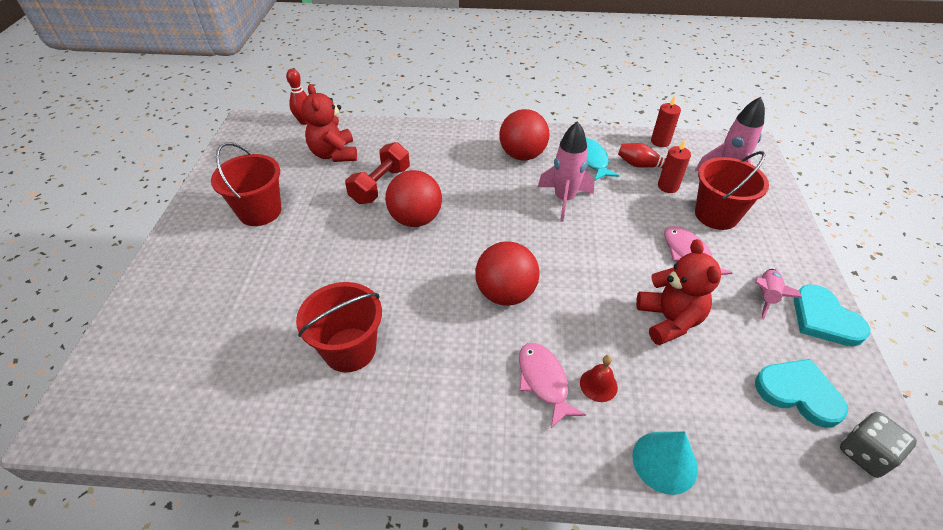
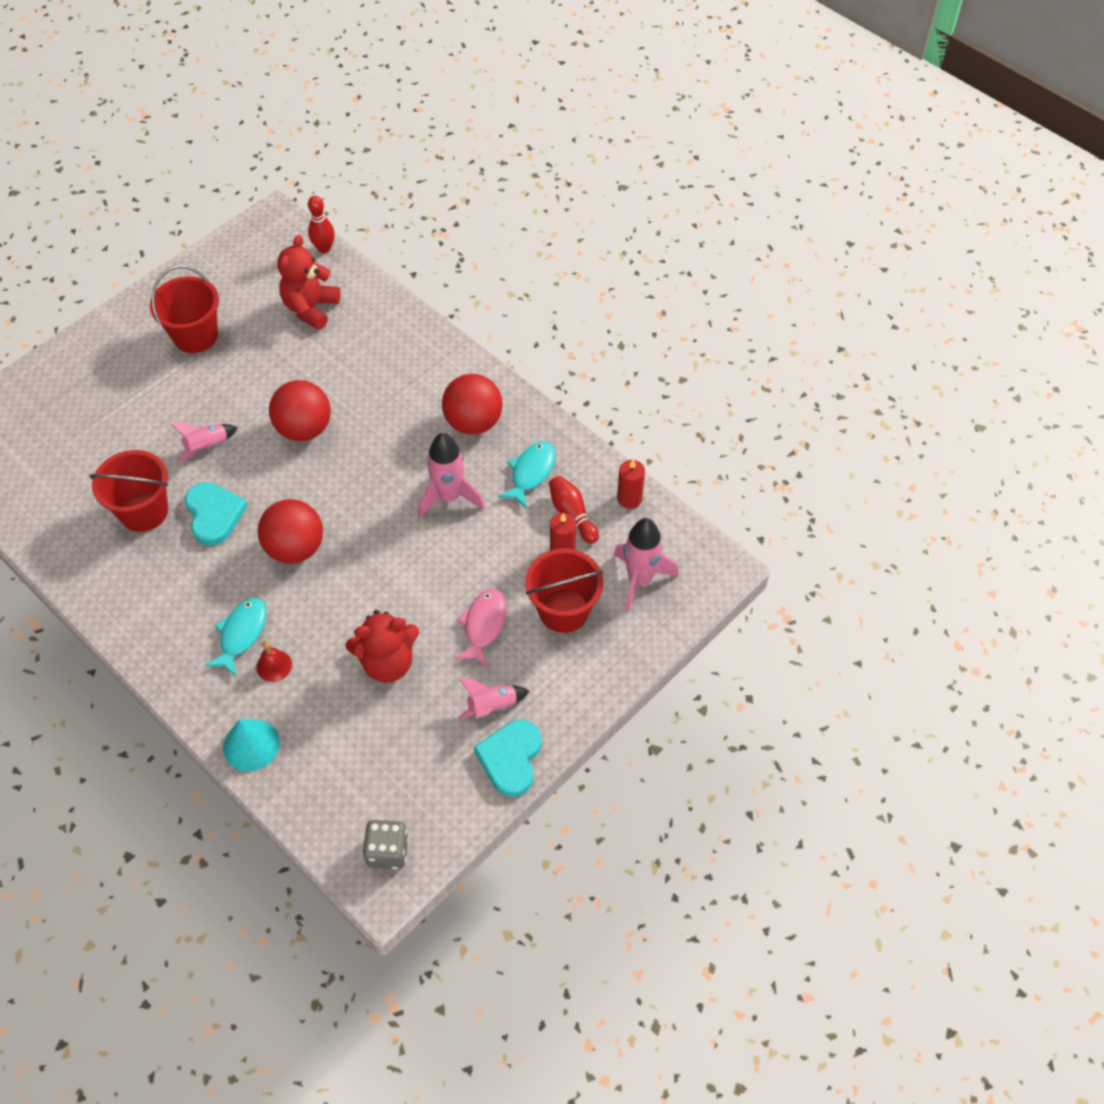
camera: 40 degrees right, 10 degrees up
red dumbbell [345,142,410,204] -> none
pink fish [519,343,586,428] -> turquoise fish [205,598,267,676]
red teddy bear [636,239,721,345] -> red teddy bear turned 45 degrees clockwise [346,610,419,683]
turquoise heart [755,359,848,428] -> turquoise heart moved to [185,482,248,546]
none -> pink rocket [170,422,238,462]

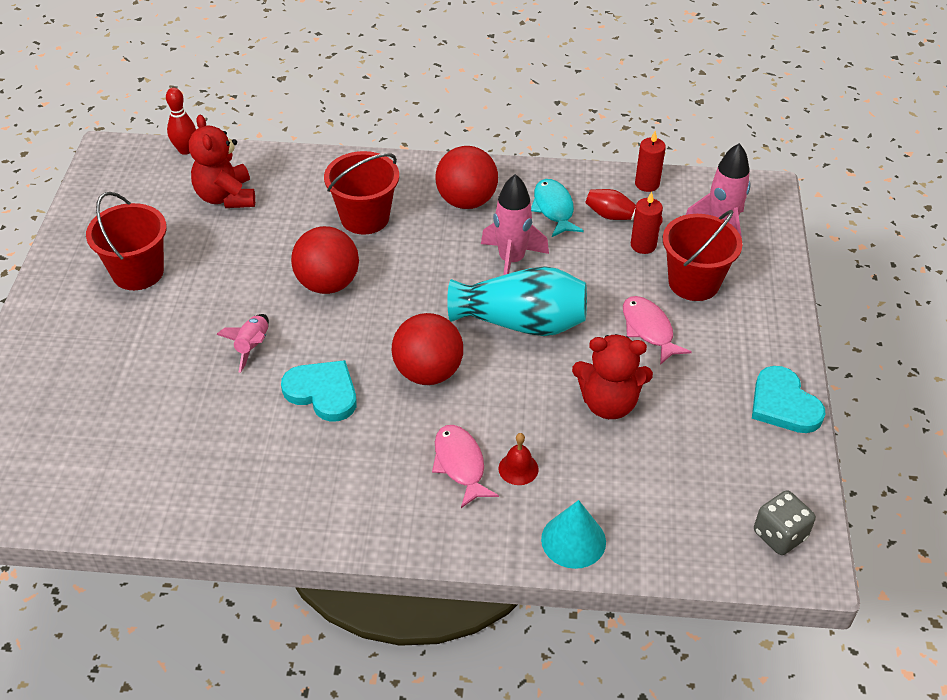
camera: 40 degrees left, 10 degrees down
red bucket [89,450,168,532] -> red bucket moved to [324,151,399,235]
turquoise fish [205,598,267,676] -> pink fish [432,425,499,508]
red teddy bear [346,610,419,683] -> red teddy bear turned 60 degrees clockwise [572,334,653,419]
pink rocket [458,679,529,720] -> none
none -> turquoise vase [447,266,587,336]

